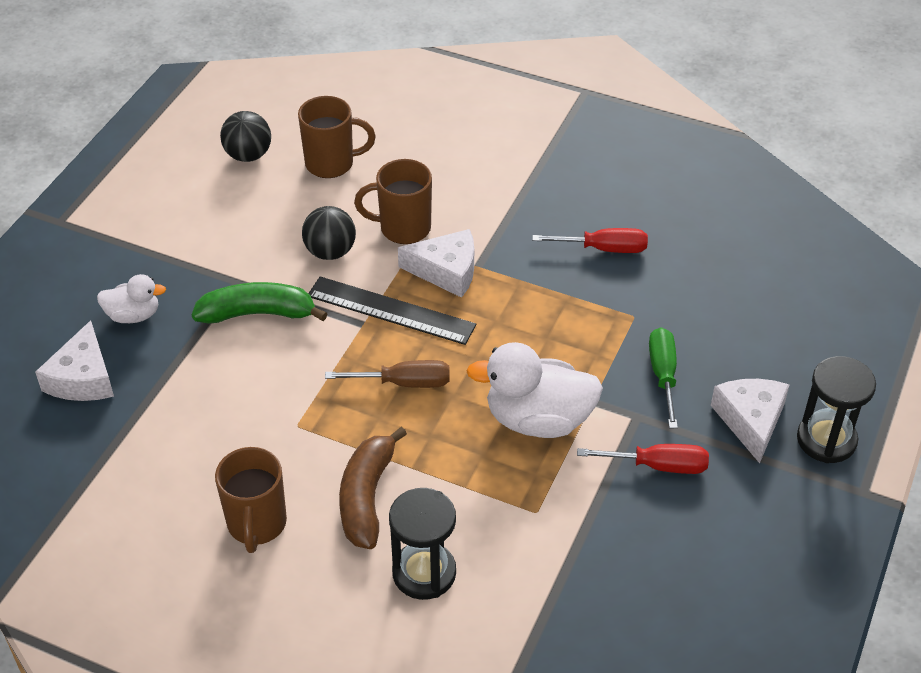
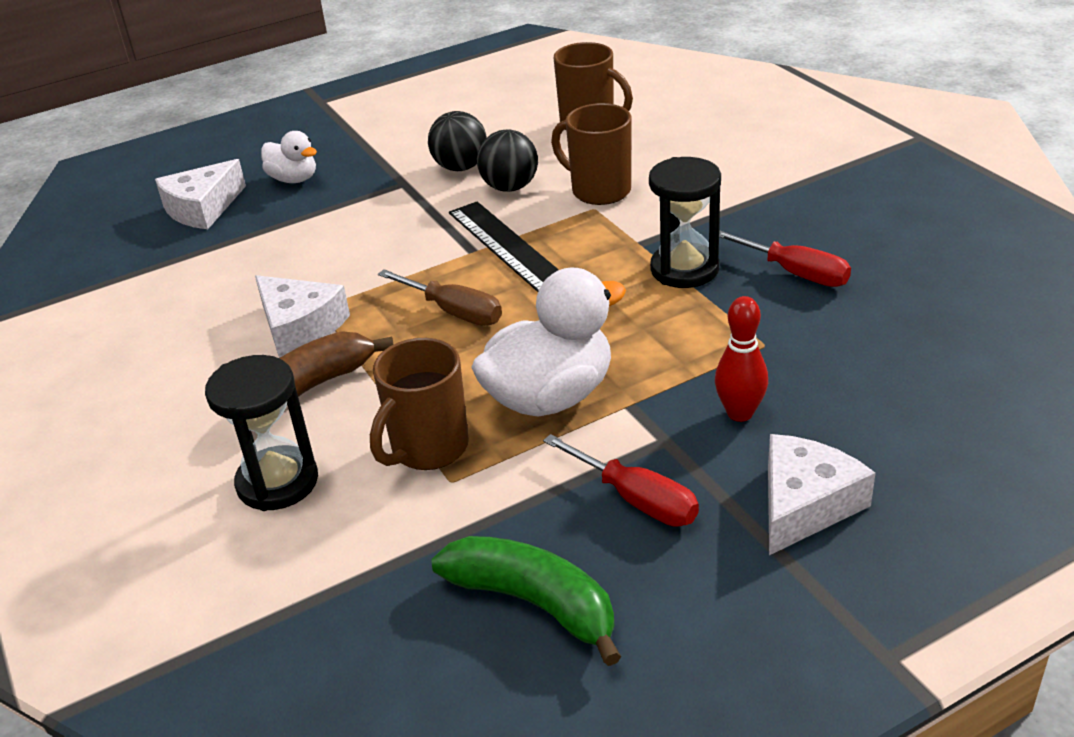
camera: 40 degrees right, 10 degrees down
green banana [192,282,327,324] -> green banana moved to [431,536,621,666]
brown mug [215,447,287,553] -> brown mug moved to [370,338,469,470]
black ball [220,111,271,162] -> black ball moved to [428,111,487,171]
white cheese [398,229,474,298] -> white cheese moved to [255,275,350,358]
white duck [466,342,603,438] -> white duck turned 105 degrees clockwise [471,268,626,417]
green screwdriver [649,327,678,428] -> red bowling pin [715,296,768,422]
black hourglass [797,356,876,463] -> black hourglass moved to [649,157,721,288]

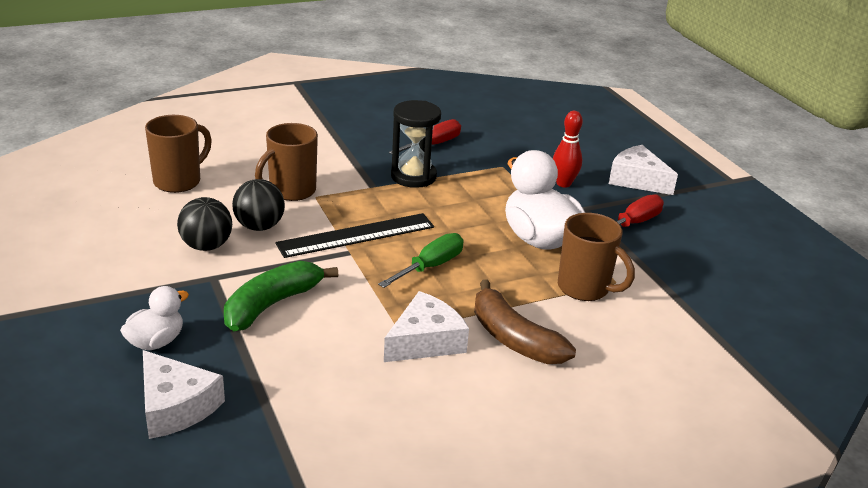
camera: 90 degrees left, 5 degrees down
black hourglass [205,355,318,511] -> none
brown screwdriver [378,269,502,326] -> green screwdriver [378,233,464,288]
green banana [431,536,621,666] -> green banana moved to [224,261,338,331]

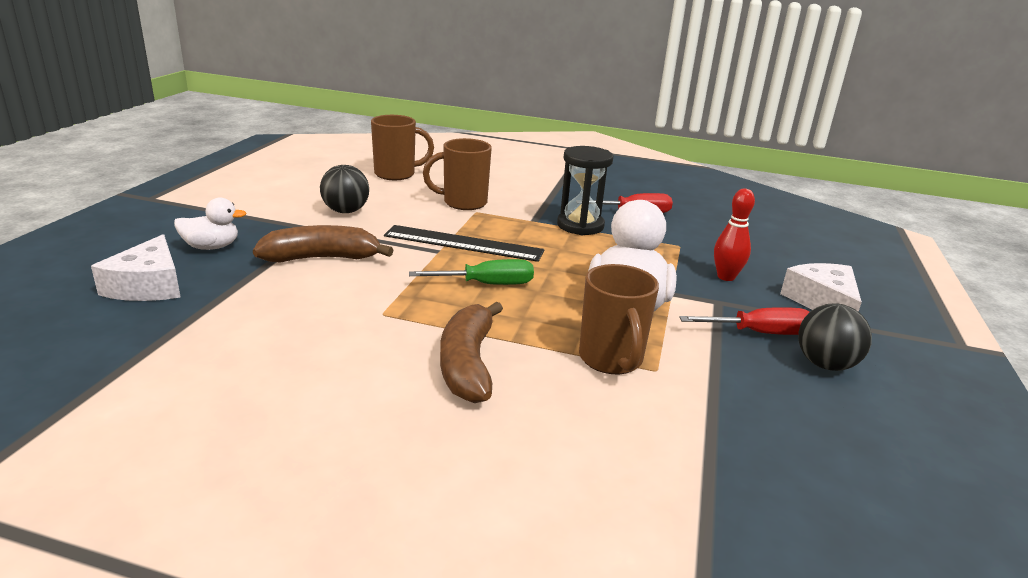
camera: 40 degrees right, 5 degrees down
green banana [224,261,338,331] -> brown banana [253,225,394,263]
black ball [232,179,285,231] -> black ball moved to [798,303,872,371]
white cheese [384,291,469,362] -> none

